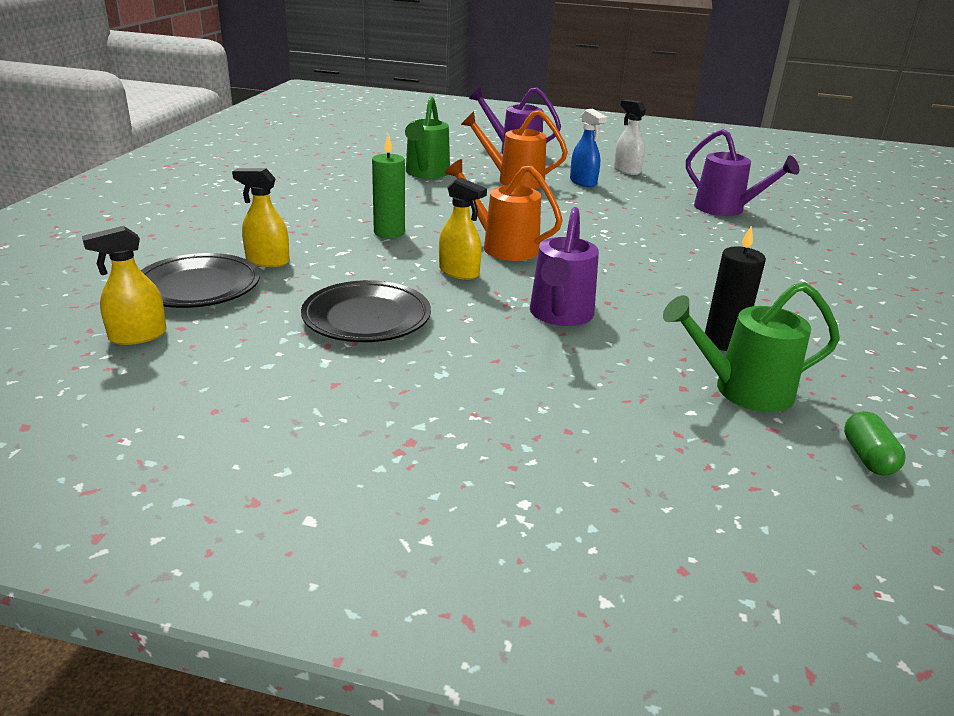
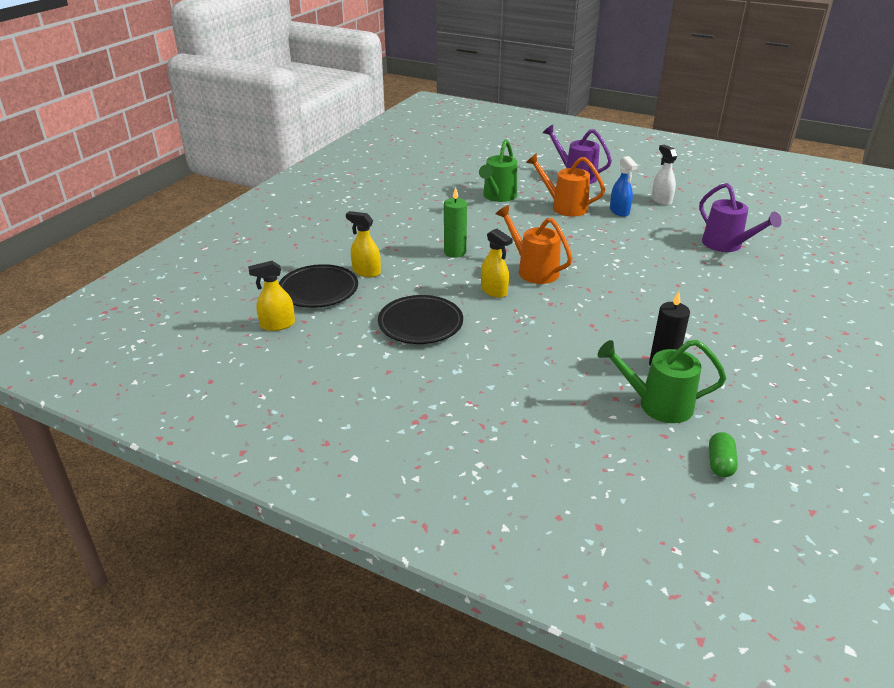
camera: 15 degrees right, 5 degrees up
purple watering can [530,207,599,326] -> none

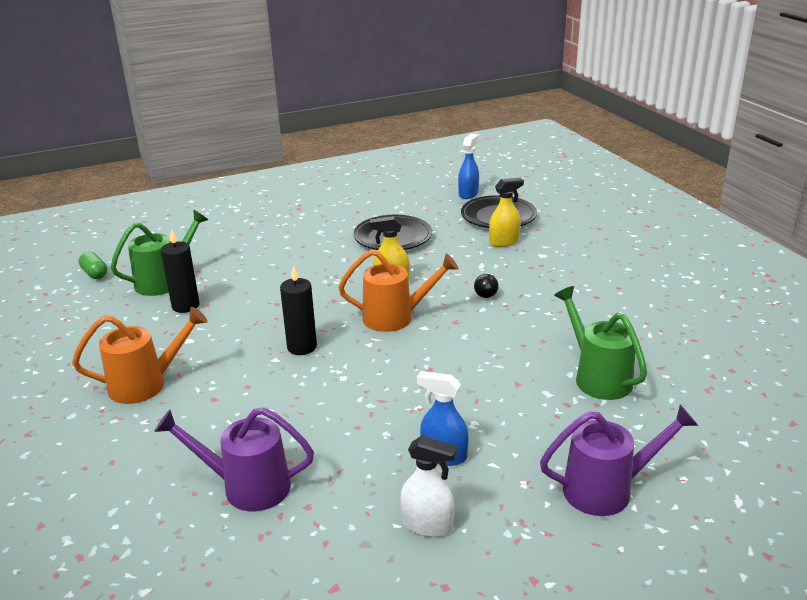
camera: 130 degrees right, 5 degrees down
yellow spray bottle [248,261,295,331] -> blue spray bottle [458,134,479,199]
green candle [444,187,467,257] -> black light bulb [474,273,499,298]
orange watering can [526,153,605,217] -> orange watering can moved to [72,307,208,404]
none -> black candle [280,265,317,355]

